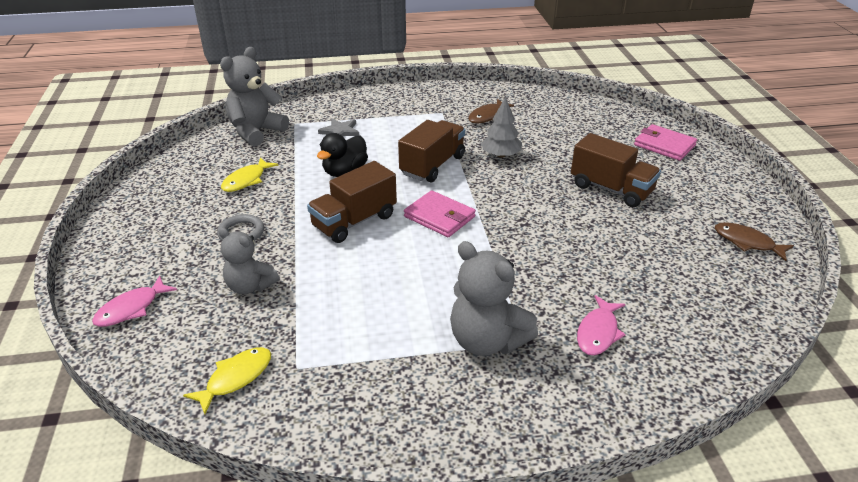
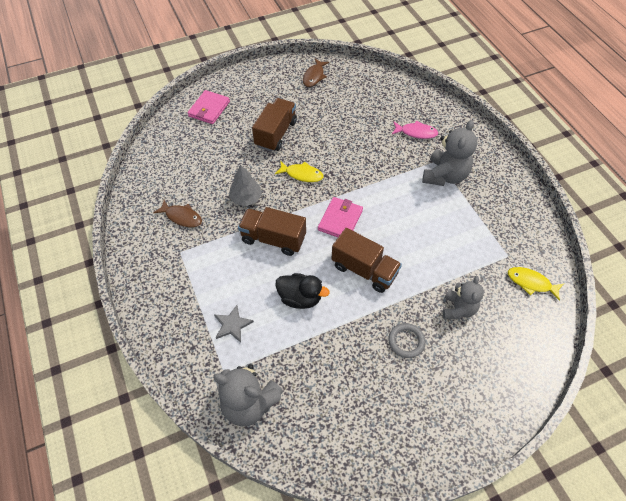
camera: 105 degrees left, 20 degrees up
pink fish [92,276,177,327] -> none
yellow fish [221,157,278,192] -> yellow fish moved to [275,160,324,182]

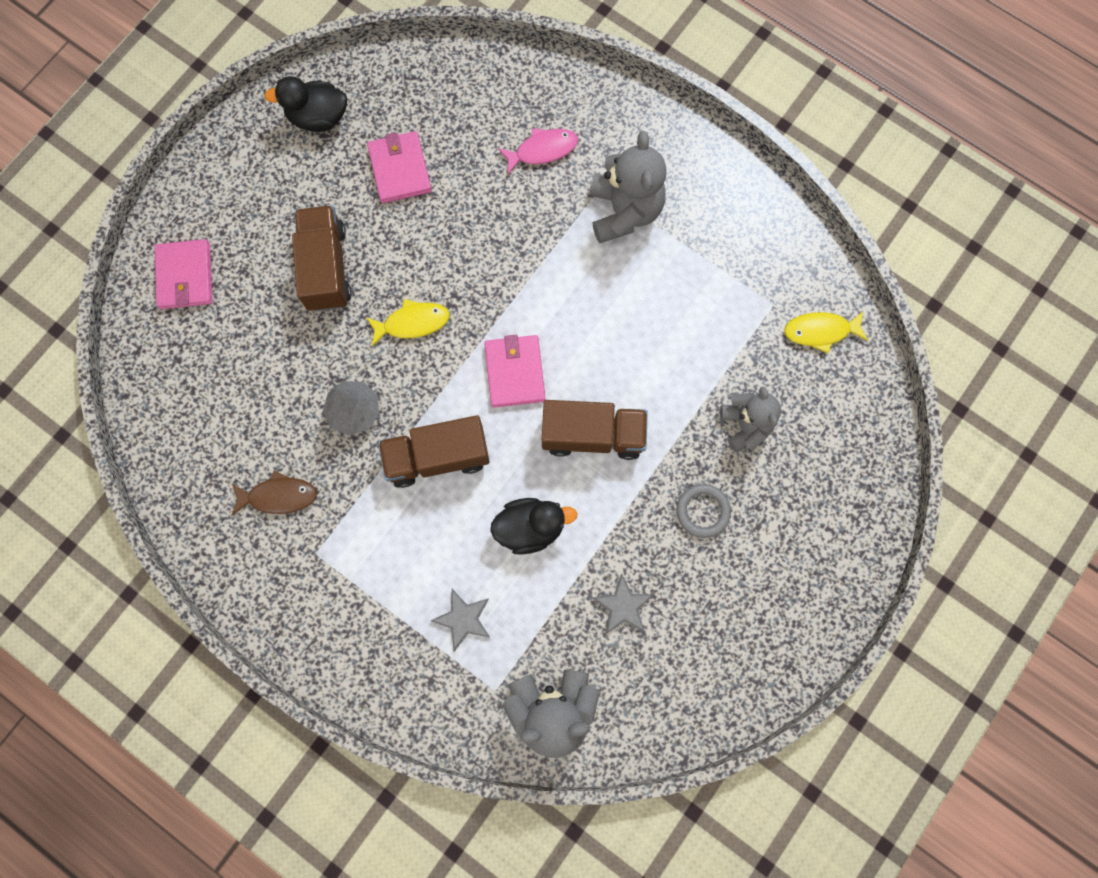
camera: 30 degrees left, 20 degrees up
brown fish [303,59,329,87] -> black duck [264,76,347,132]
none -> pink wallet [367,131,432,203]
none -> grey star [592,573,654,634]

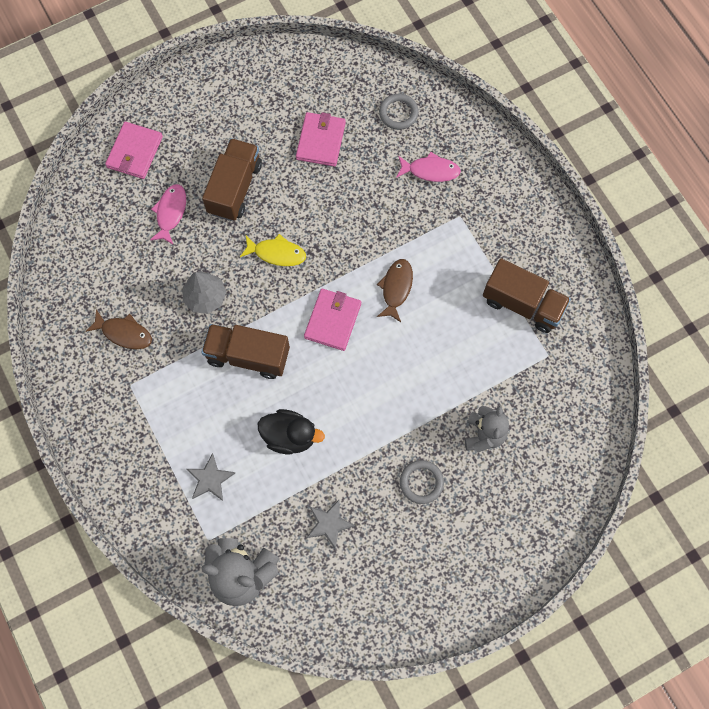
camera: 25 degrees right, 5 degrees down
black duck [264,76,347,132] -> none
brown truck [542,400,648,460] -> brown truck moved to [483,258,571,333]
grey teddy bear [590,131,666,243] -> none
yellow fish [784,311,868,353] -> none
none -> pink fish [150,184,186,244]
none -> brown fish [377,259,413,322]
none -> grey ring [379,94,419,130]

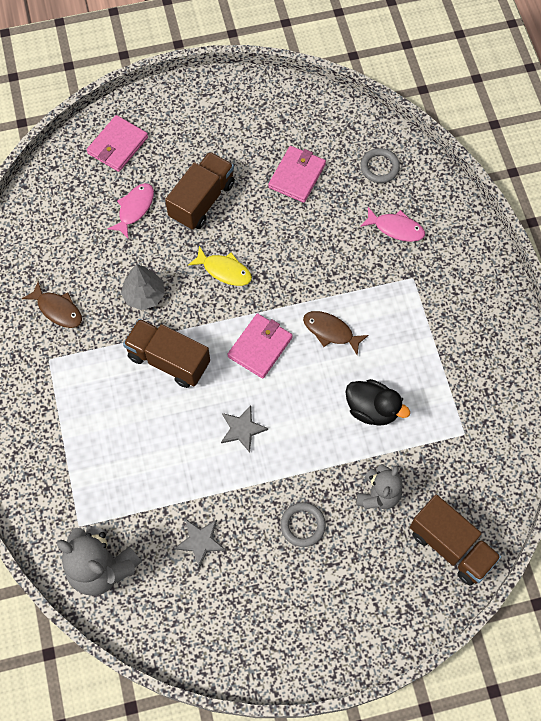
camera: 15 degrees right, 5 degrees down
grey star [187,453,235,501] -> grey star moved to [221,405,268,453]
black duck [258,409,325,454] -> black duck moved to [345,379,410,426]
brown fish [377,259,413,322] -> brown fish turned 90 degrees counterclockwise [303,311,369,355]
brown truck [483,258,571,333] -> brown truck moved to [410,494,501,585]

